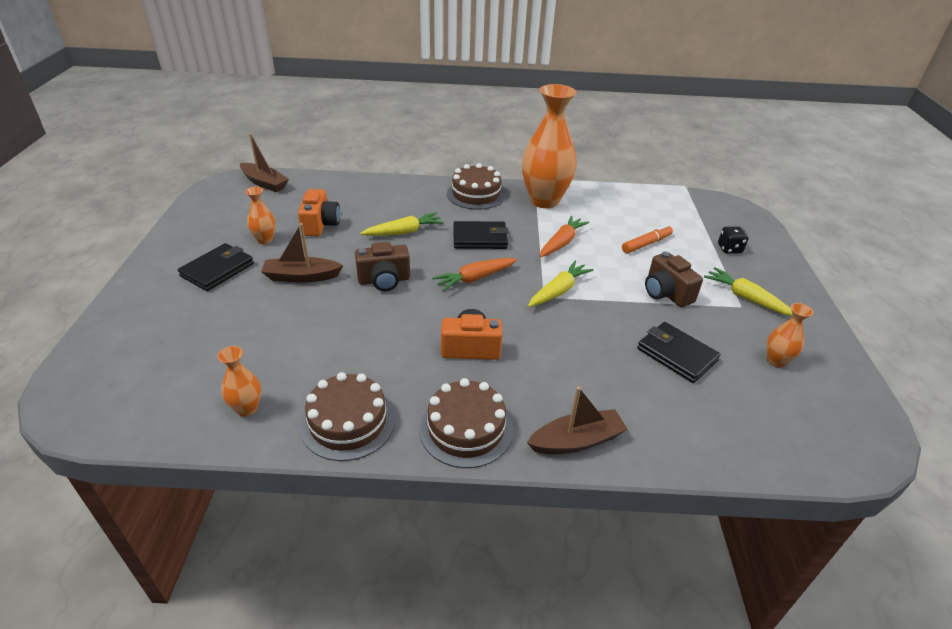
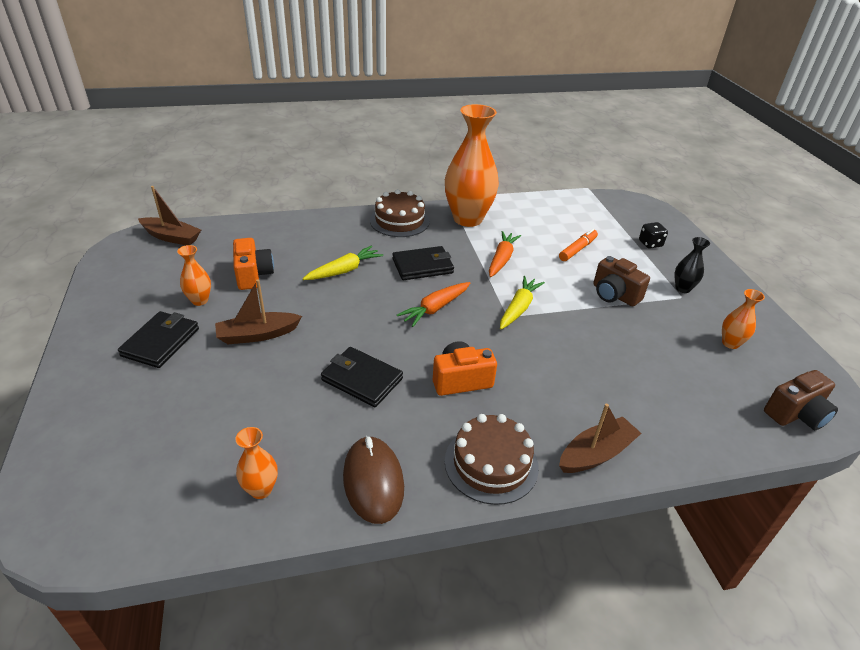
camera: 15 degrees left, 0 degrees up
brown cake [300,372,395,461] -> brown mouse [343,436,404,524]
brown camera [355,242,410,291] -> brown camera moved to [764,370,838,430]
black wallet [637,322,721,383] -> black wallet moved to [321,347,403,407]
yellow carrot [704,267,792,316] -> black vase [675,237,710,293]

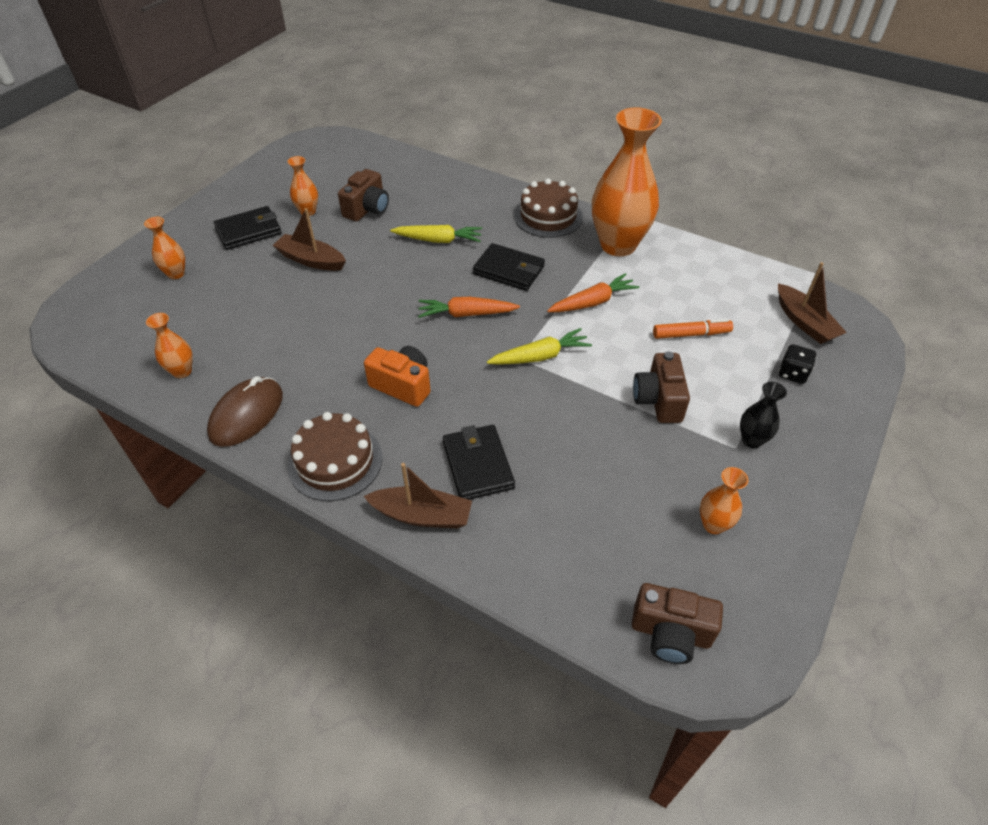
camera: 45 degrees right, 10 degrees up
brown boat [138,186,201,245] -> brown boat moved to [778,262,847,344]
orange camera [233,238,274,290] -> brown camera [338,169,389,222]
black wallet [321,347,403,407] -> black wallet moved to [443,425,515,500]
none -> orange vase [144,217,185,279]

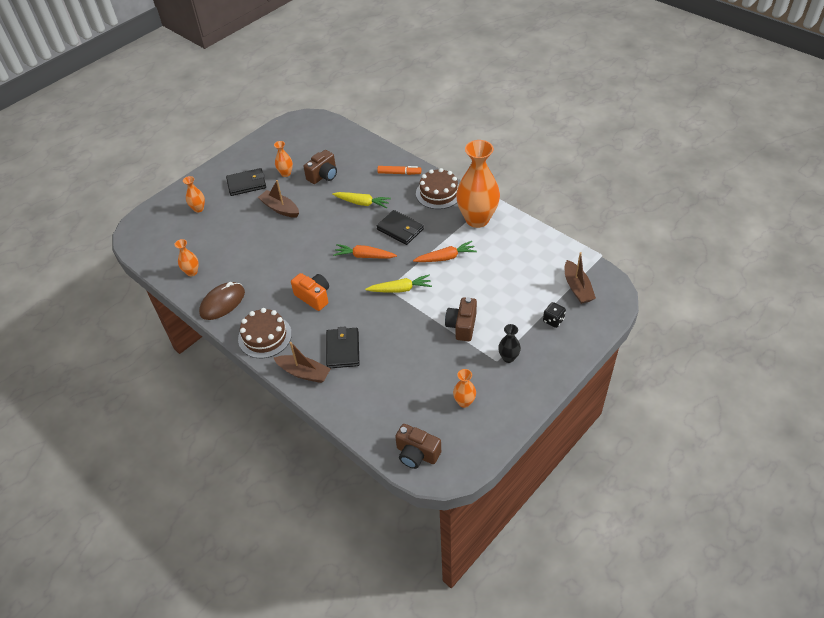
camera: 15 degrees right, 0 degrees up
orange marker [653,319,733,339] -> orange marker moved to [377,166,421,175]

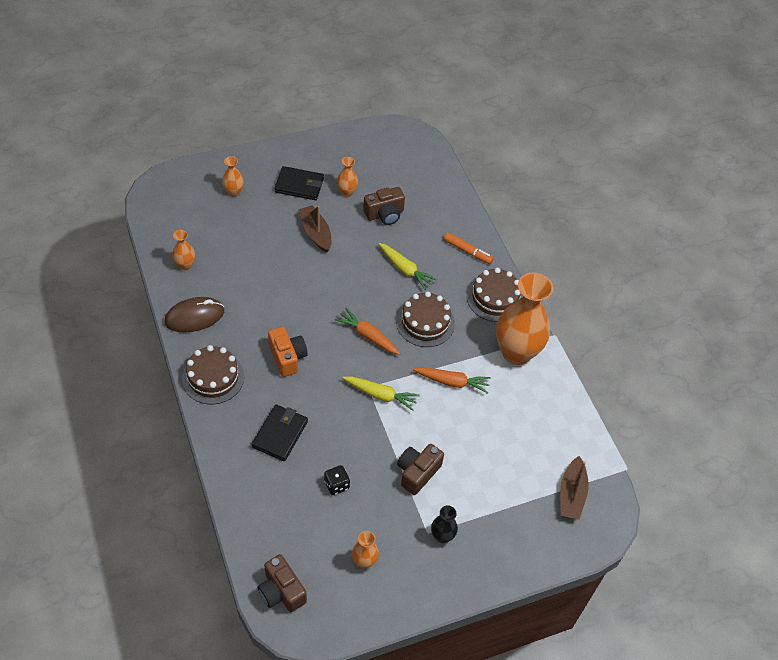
camera: 20 degrees right, 5 degrees up
brown boat [274,342,331,383] -> none
black wallet [377,210,424,245] -> brown cake [396,292,455,347]
black dice [543,302,566,328] -> black dice moved to [324,465,350,495]

